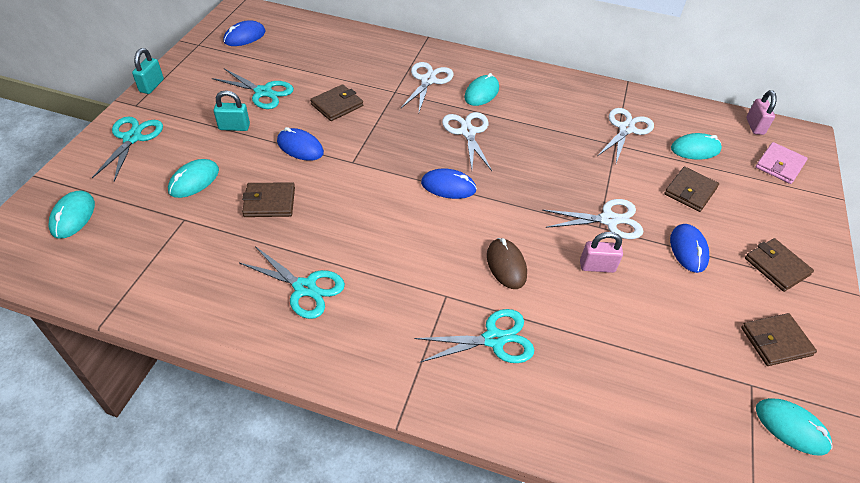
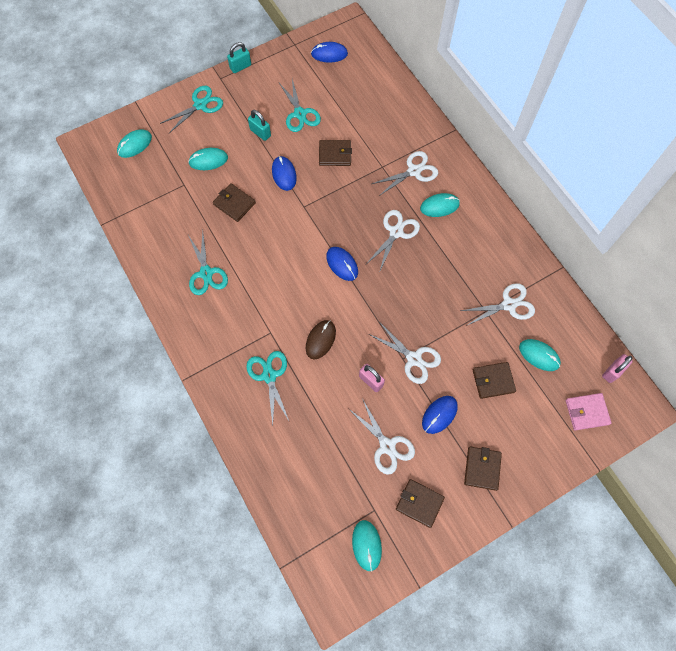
camera: 45 degrees right, 20 degrees up
turquoise scissors [415,309,534,363] -> turquoise scissors turned 135 degrees counterclockwise [246,351,289,425]
none -> white scissors [349,400,415,475]

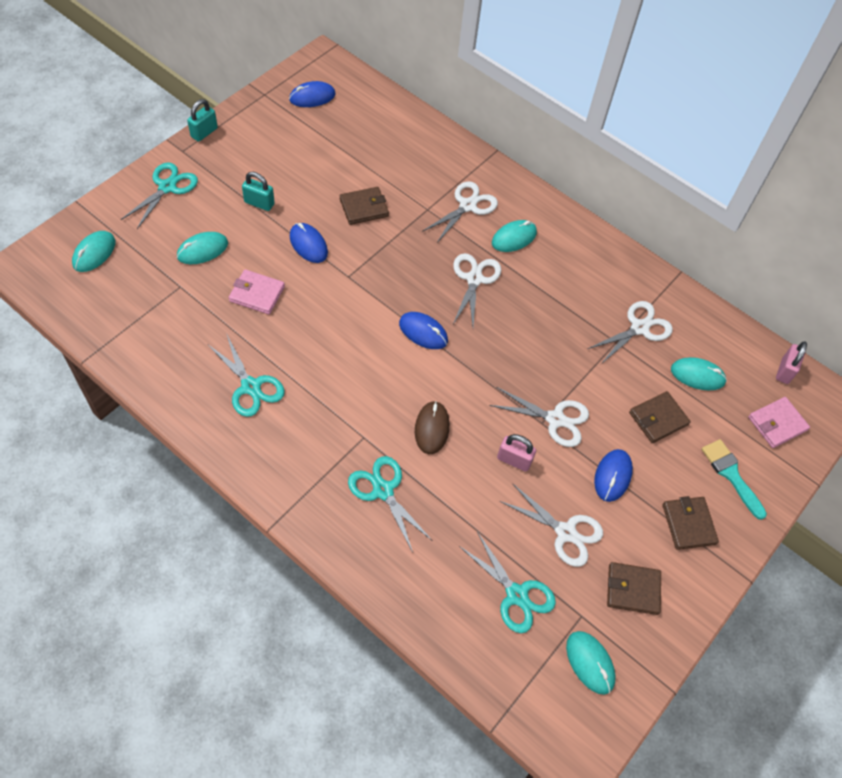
camera: 25 degrees left, 10 degrees down
brown wallet [213,183,256,222] -> pink wallet [229,269,285,314]
turquoise scissors [279,79,321,132] -> turquoise scissors moved to [459,532,556,633]
none -> turquoise brush [701,439,767,520]

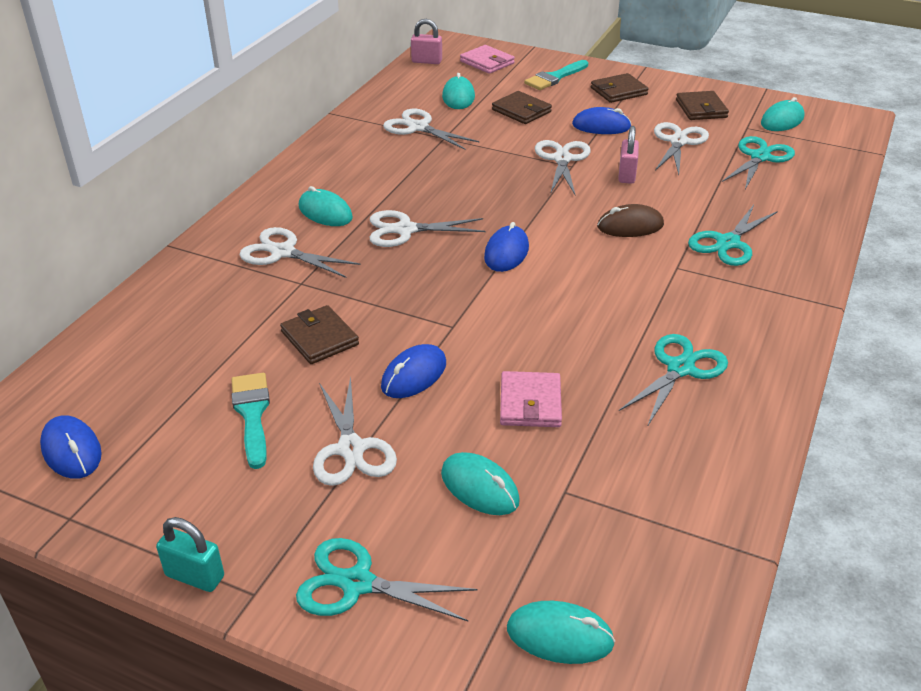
camera: 100 degrees left, 20 degrees down
turquoise padlock [242,172,275,211] -> white scissors [313,376,397,486]
none -> turquoise brush [231,373,270,469]

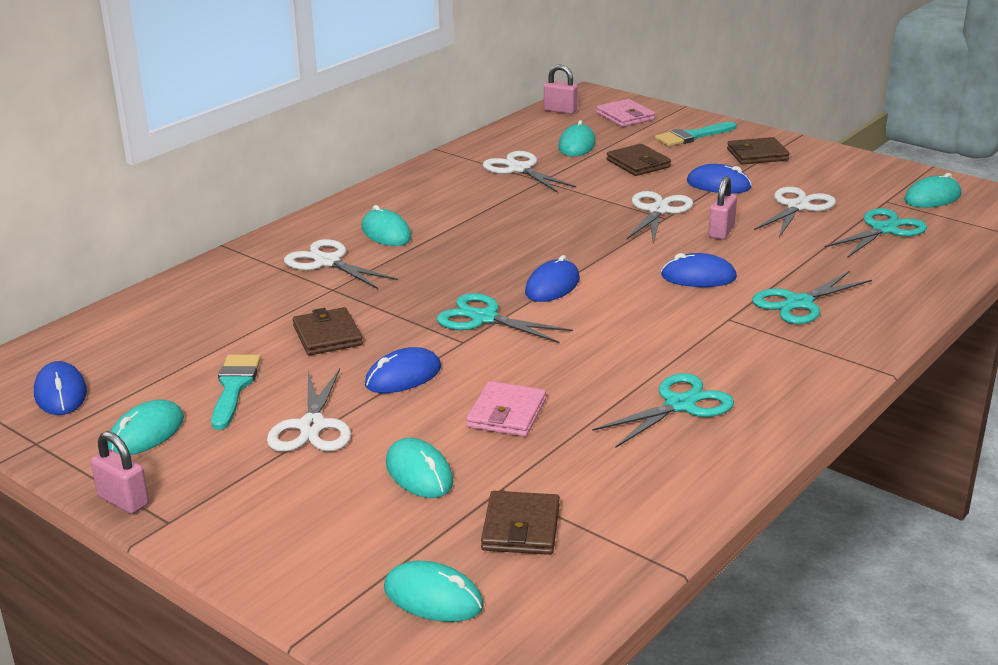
camera: 15 degrees right, 10 degrees down
turquoise padlock [156,517,224,592] -> pink padlock [91,431,149,514]
turquoise scissors [296,538,477,621] -> turquoise scissors moved to [437,293,573,343]
white scissors [370,210,485,247] -> none
brown mouse [597,204,664,237] -> blue mouse [661,253,737,287]
brown wallet [676,91,729,120] -> brown wallet moved to [481,491,560,555]
none -> turquoise mouse [108,399,184,455]

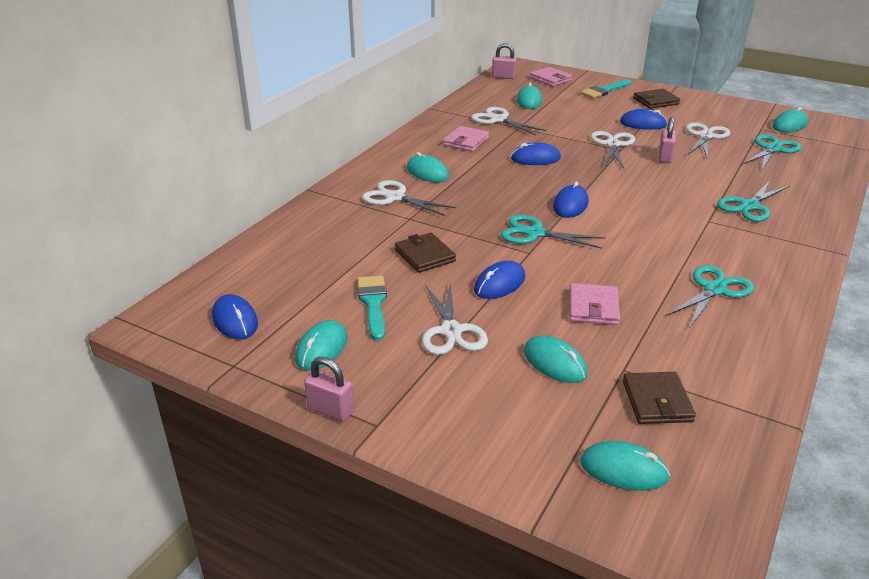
camera: 10 degrees left, 5 degrees up
brown wallet [607,144,671,176] -> none
blue mouse [661,253,737,287] -> blue mouse moved to [511,142,561,165]
none -> pink wallet [443,126,489,152]

